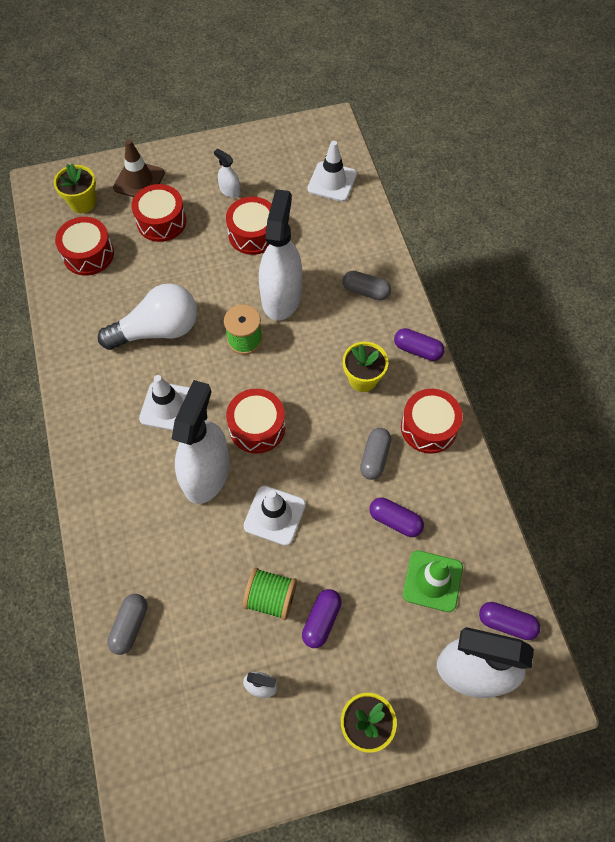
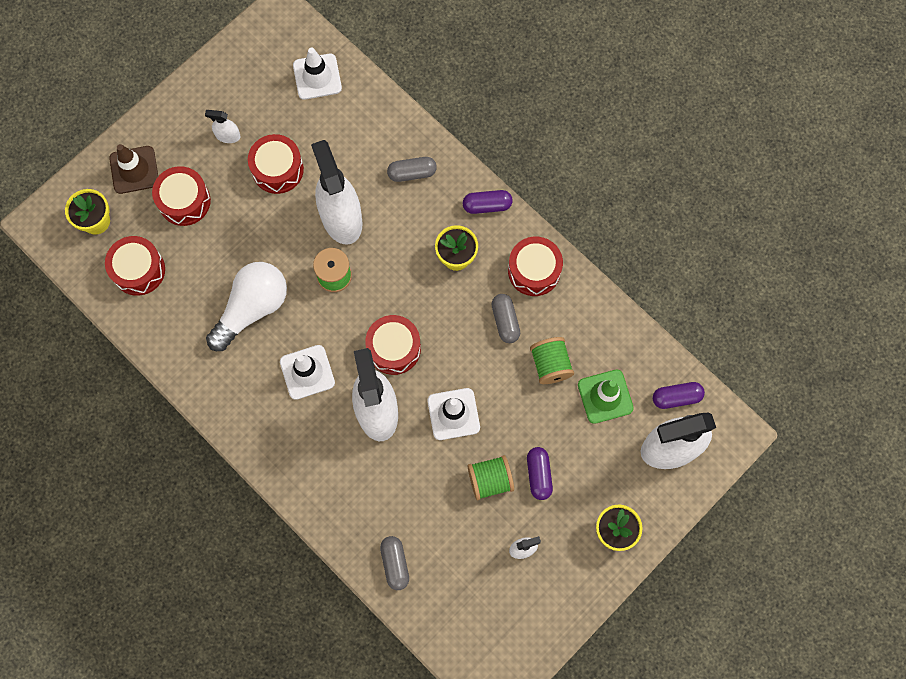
camera: 30 degrees left, 10 degrees up
purple capsule [370,498,424,537] -> green spool [530,337,574,384]

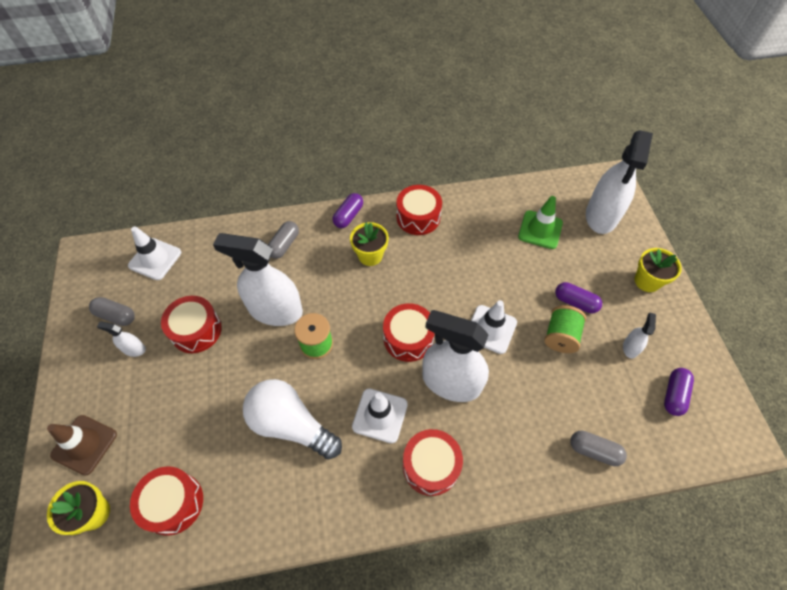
camera: 55 degrees left, 15 degrees down
red drum [152,166,211,226] -> red drum moved to [403,429,463,496]
white spray bottle [205,110,240,143] -> white spray bottle turned 60 degrees clockwise [97,321,146,357]
white light bulb [206,262,287,351] -> white light bulb turned 45 degrees counterclockwise [243,379,342,460]
grey capsule [491,294,520,343] -> grey capsule moved to [89,297,135,326]
green spool [530,337,574,384] -> none
purple capsule [653,382,705,409] -> purple capsule moved to [664,368,694,416]

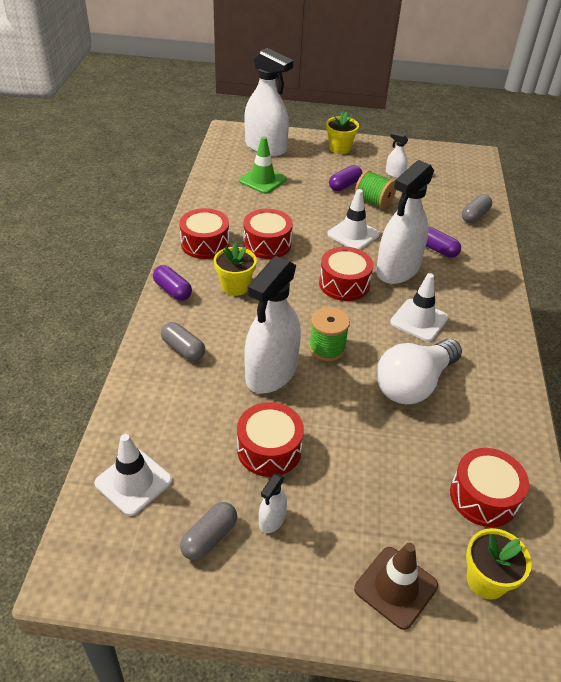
camera: 75 degrees left, 15 degrees down
red drum [403,429,463,496] -> red drum moved to [244,209,293,259]
purple capsule [664,368,694,416] -> purple capsule moved to [426,227,461,258]

